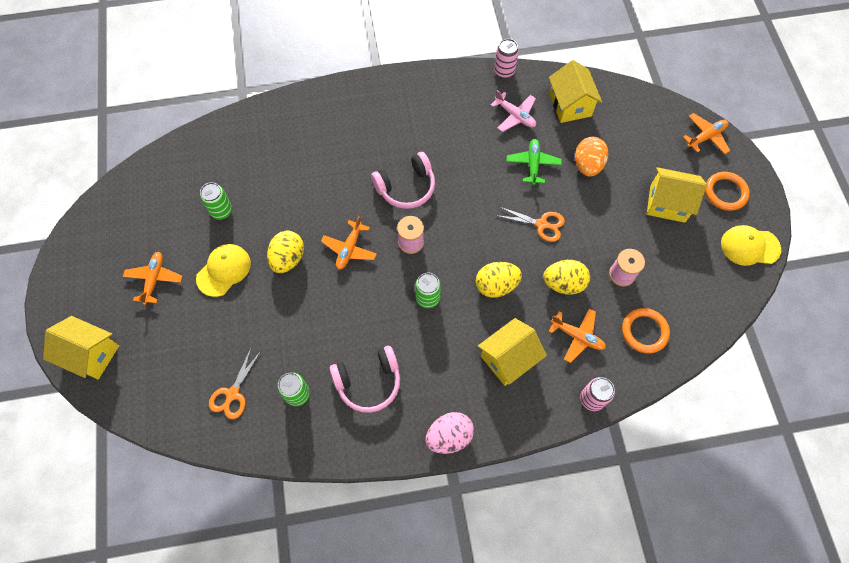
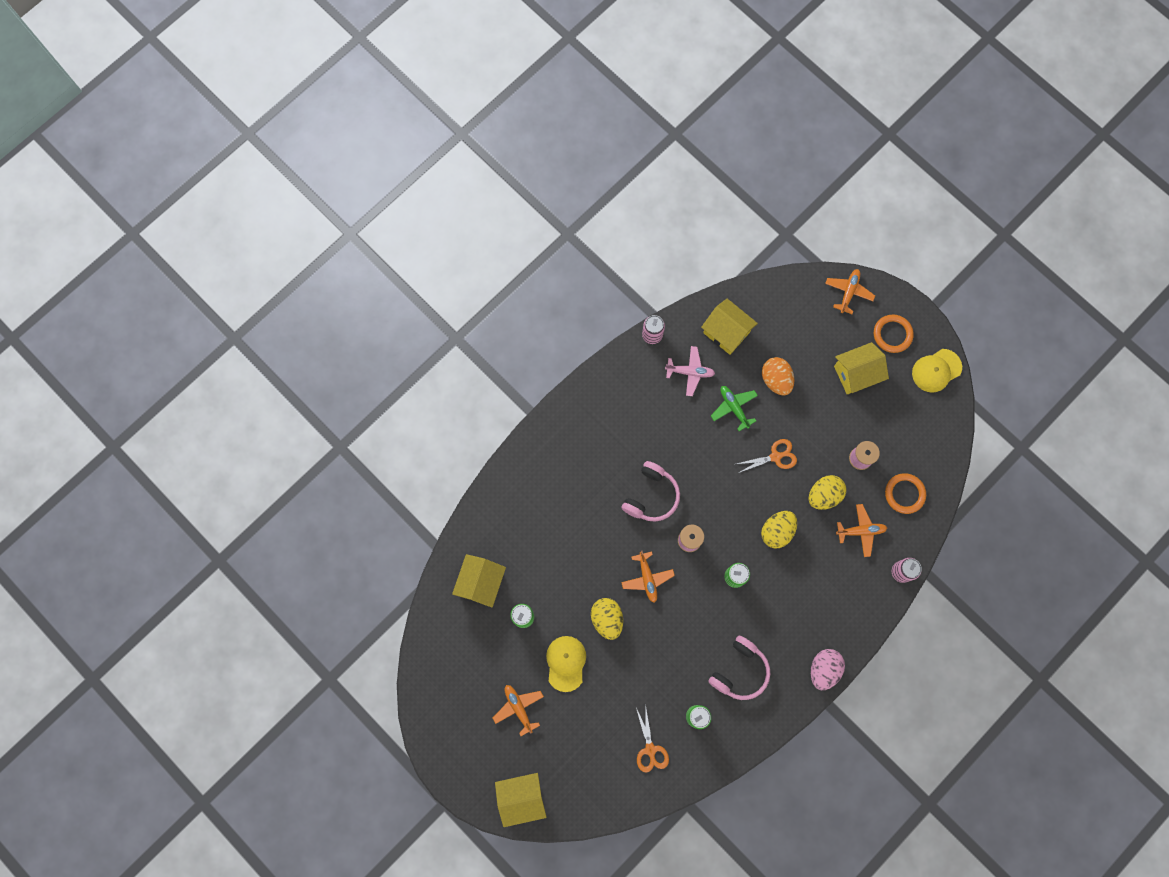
camera: 35 degrees left, 10 degrees up
yellow house [478,318,547,386] -> yellow house moved to [452,554,506,607]

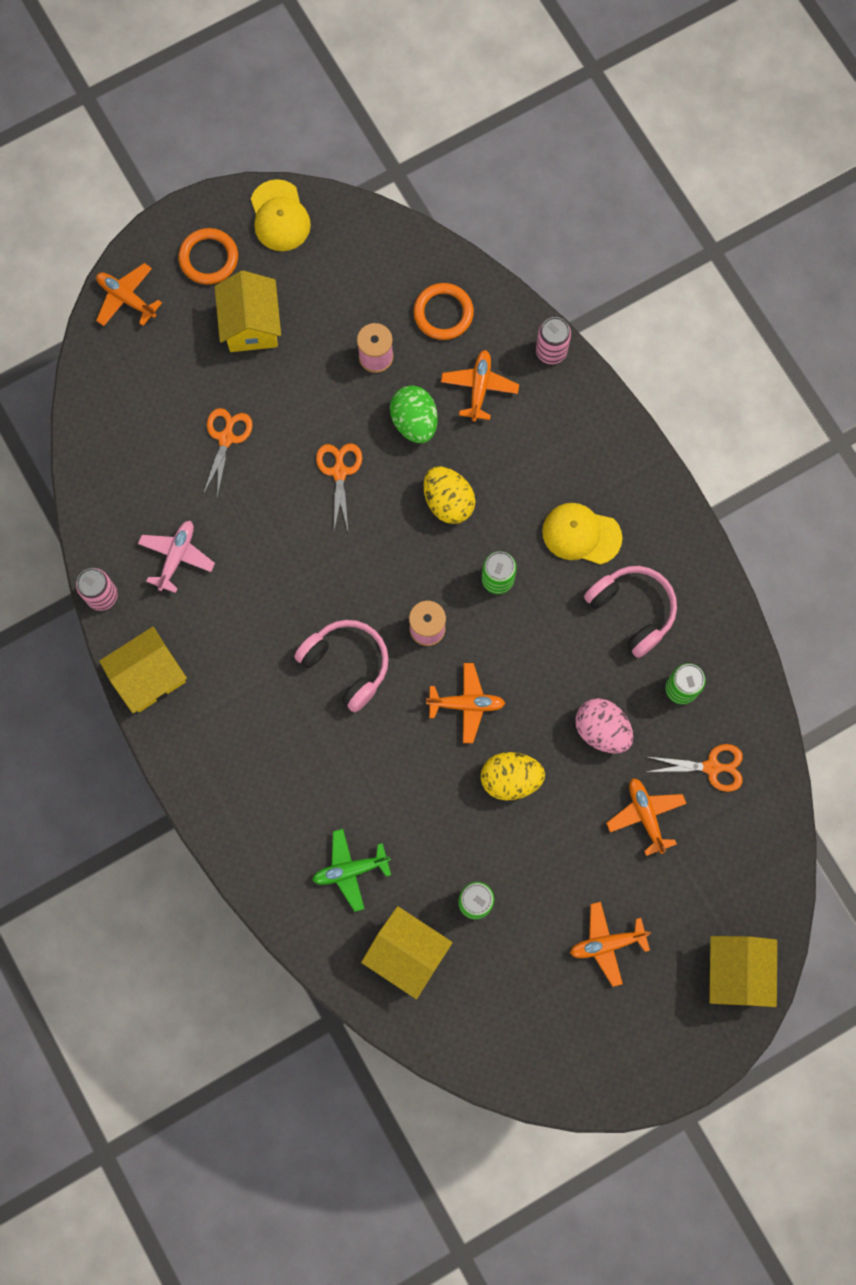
camera: 75 degrees left, 0 degrees up
yellow cap [546,636,586,692] -> yellow cap moved to [542,503,622,565]
yellow house [701,299,758,355] -> yellow house moved to [99,627,187,713]
green plane [711,386,758,431] -> green plane moved to [312,829,391,912]
orange egg [762,357,794,395] -> orange scissors [203,408,253,497]
yellow egg [809,475,846,510] -> green egg [390,385,438,443]
pink egg [811,649,845,690] -> pink egg moved to [575,698,633,753]
none -> orange plane [606,778,687,856]

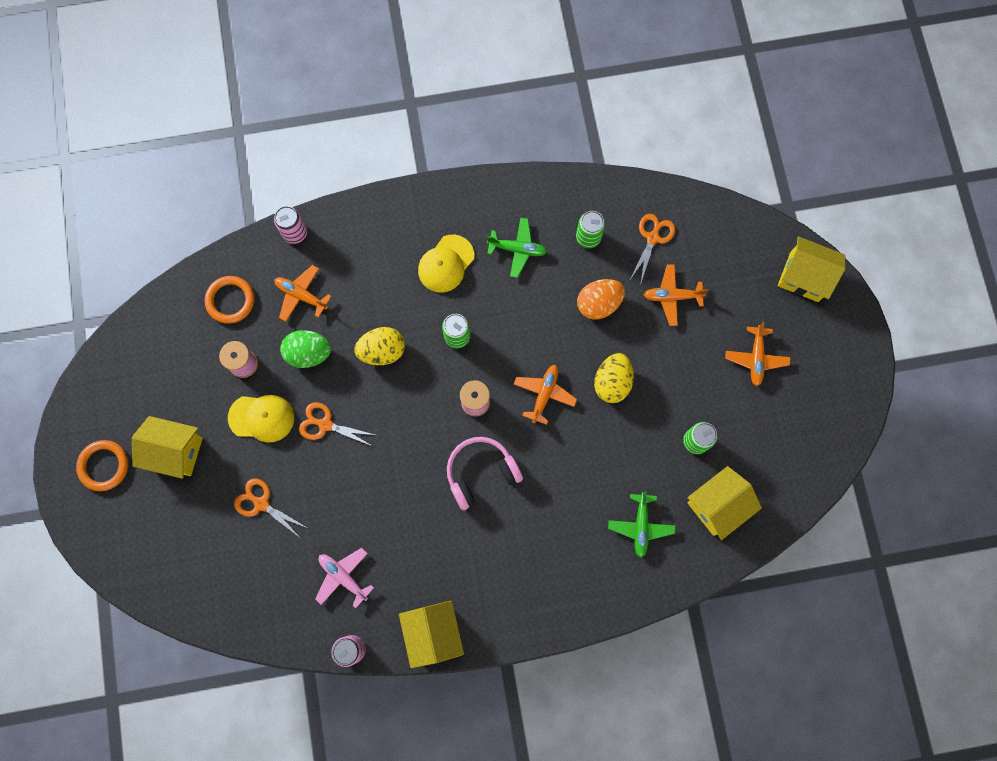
camera: 70 degrees left, 0 degrees up
orange plane [96,263,162,326] -> none
yellow cap [251,179,311,251] -> yellow cap moved to [228,395,294,442]
pink egg [575,698,633,753] -> orange egg [577,279,625,319]
pink headphones [584,566,677,658] -> green plane [487,218,547,278]

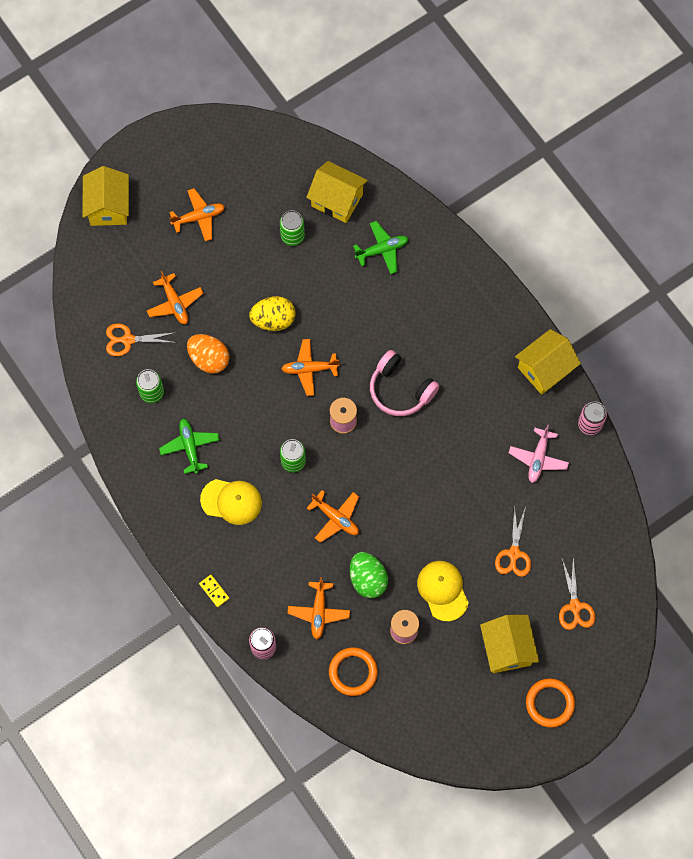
camera: 115 degrees left, 5 degrees down
orange scissors [299,402,375,446] -> orange scissors moved to [559,558,595,630]
yellow egg [354,327,405,365] -> orange plane [307,490,359,543]
none -> yellow domino [199,575,229,607]

